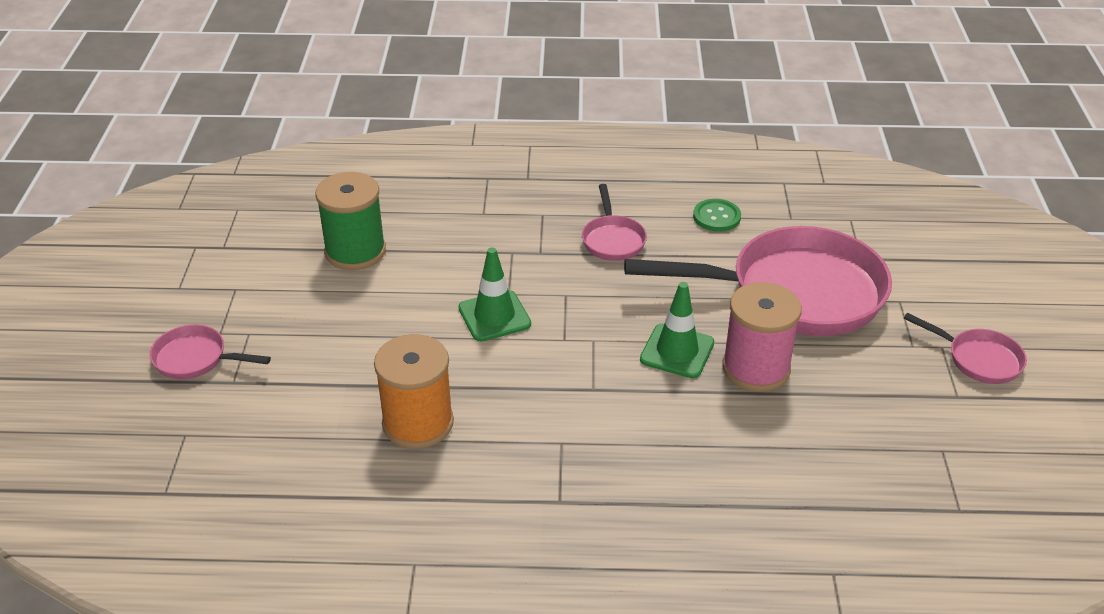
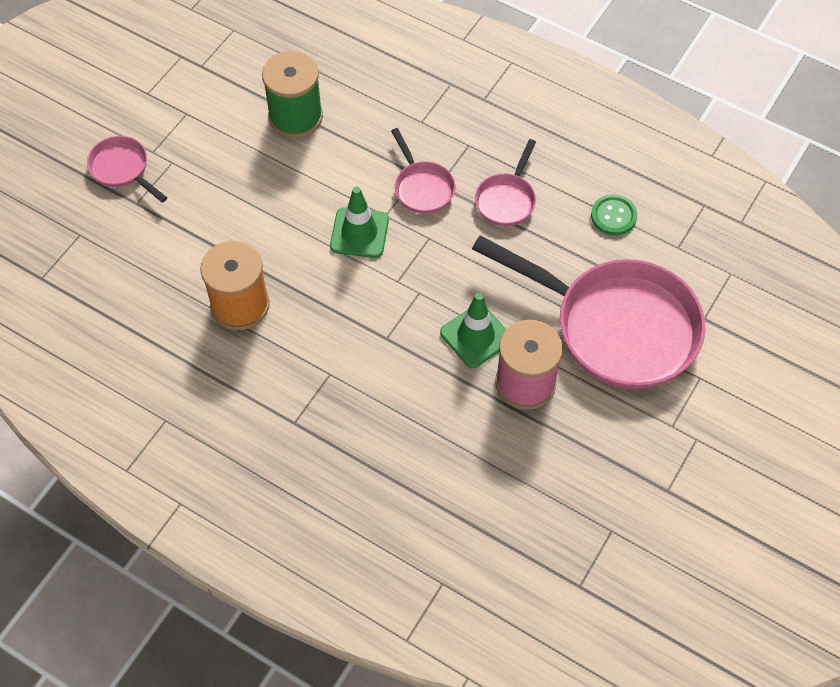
camera: 30 degrees right, 20 degrees up
pink pan [904,313,1027,384] -> pink pan moved to [391,128,455,214]

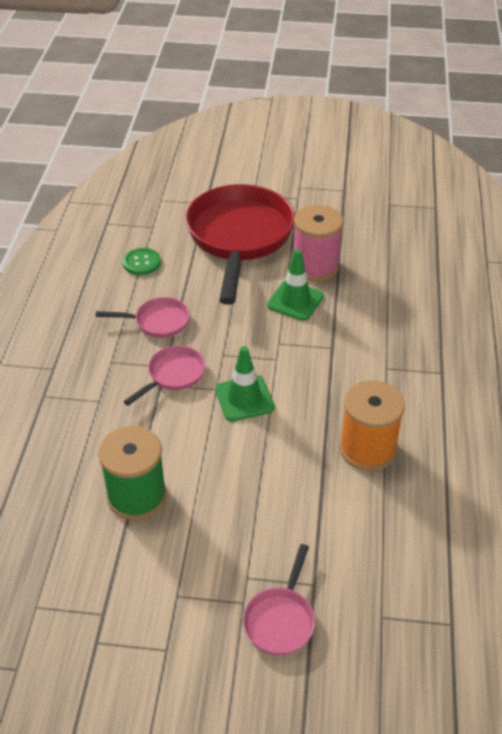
camera: 115 degrees left, 15 degrees down
pink pan [472,235,705,389] -> red pan [185,184,295,305]

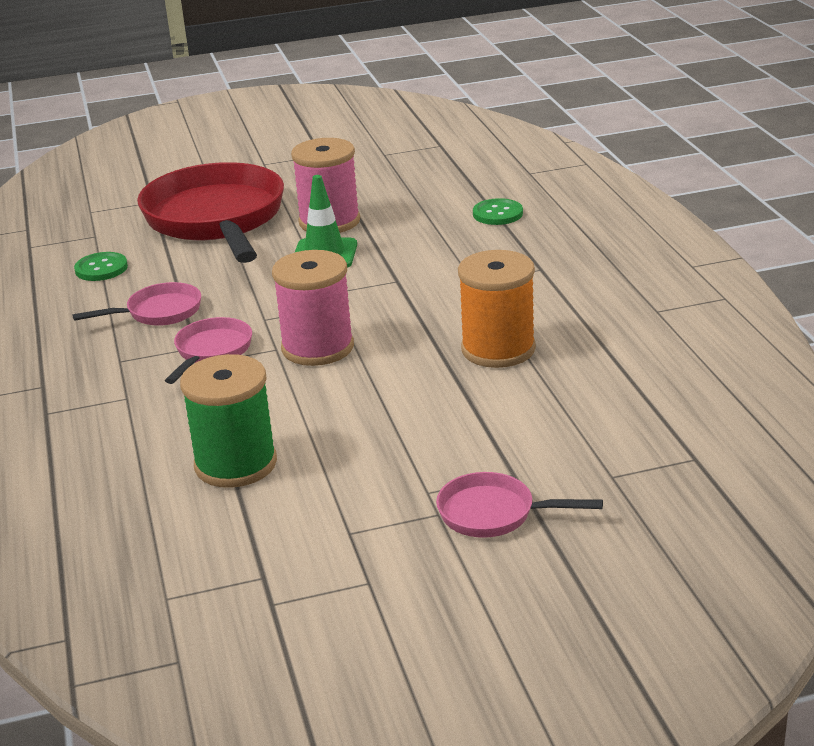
camera: 20 degrees left, 15 degrees down
green traffic cone [215,346,275,422] -> pink spool [272,250,354,366]
pink pan [243,544,315,656] -> pink pan turned 105 degrees clockwise [436,472,603,538]
none -> green button [473,198,523,225]

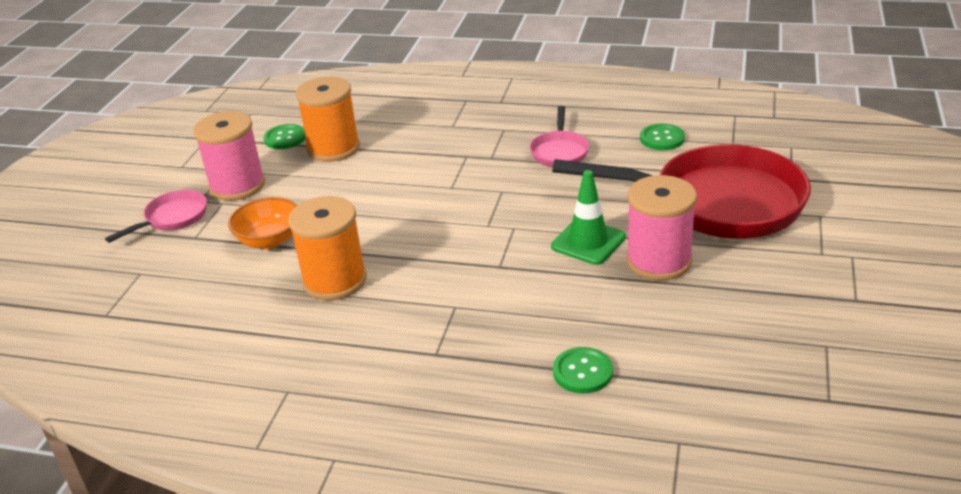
camera: 120 degrees right, 5 degrees up
pink pan [165,317,252,384] -> none
green spool [180,354,277,488] -> orange spool [296,77,360,162]
pink spool [272,250,354,366] -> pink spool moved to [193,111,265,201]
none -> orange bowl [228,197,297,249]
none -> green button [264,124,306,149]

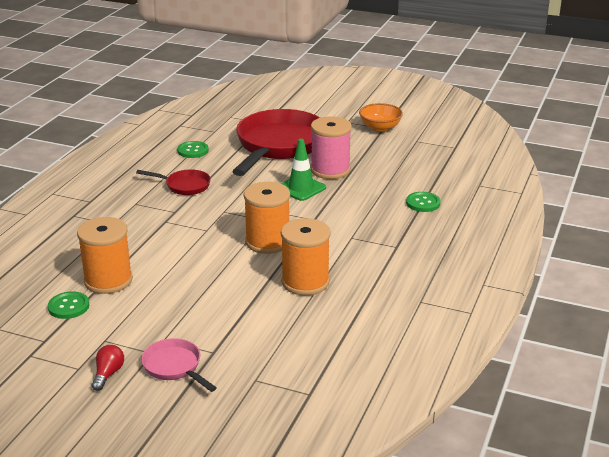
camera: 85 degrees left, 5 degrees down
pink spool [193,111,265,201] -> none
orange bowl [228,197,297,249] -> orange bowl moved to [359,103,403,132]
pink pan [529,106,589,167] -> red pan [136,169,211,195]
none -> red light bulb [92,345,124,391]
none -> orange spool [244,182,290,254]

